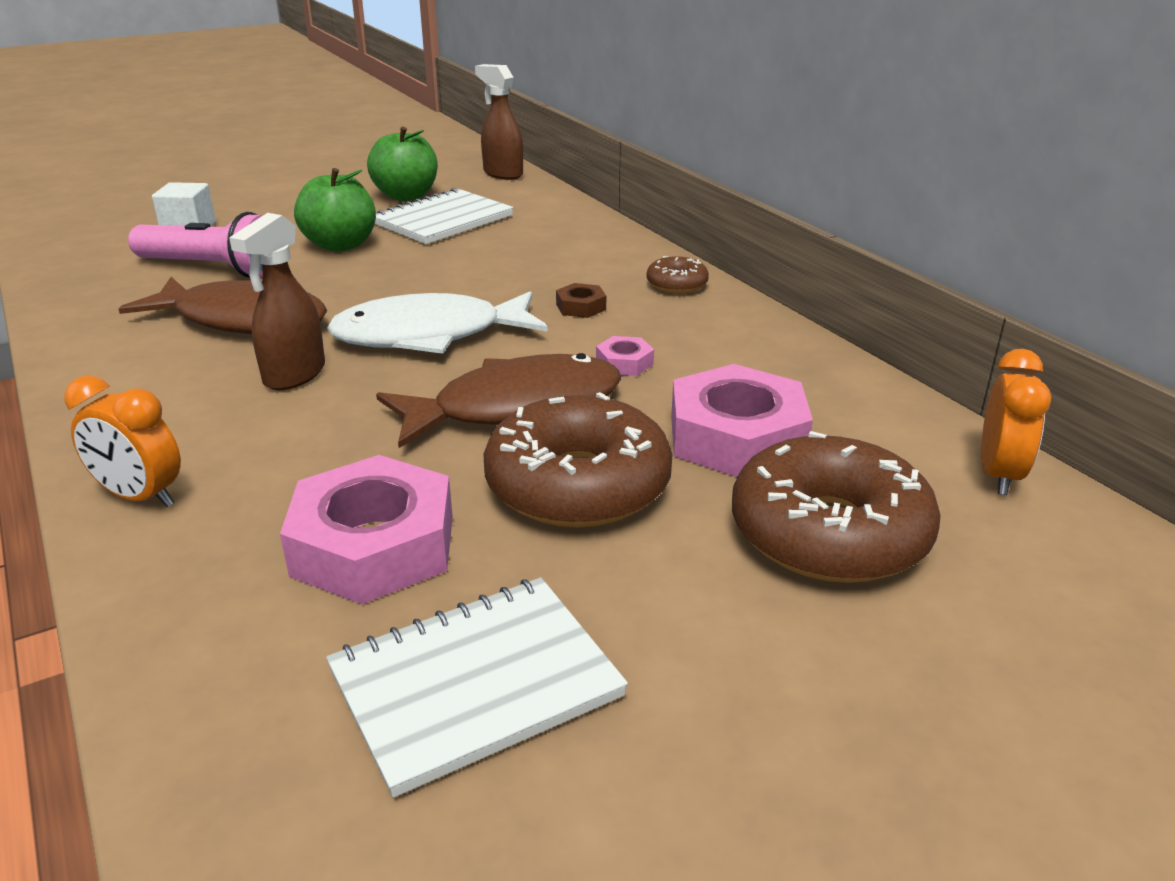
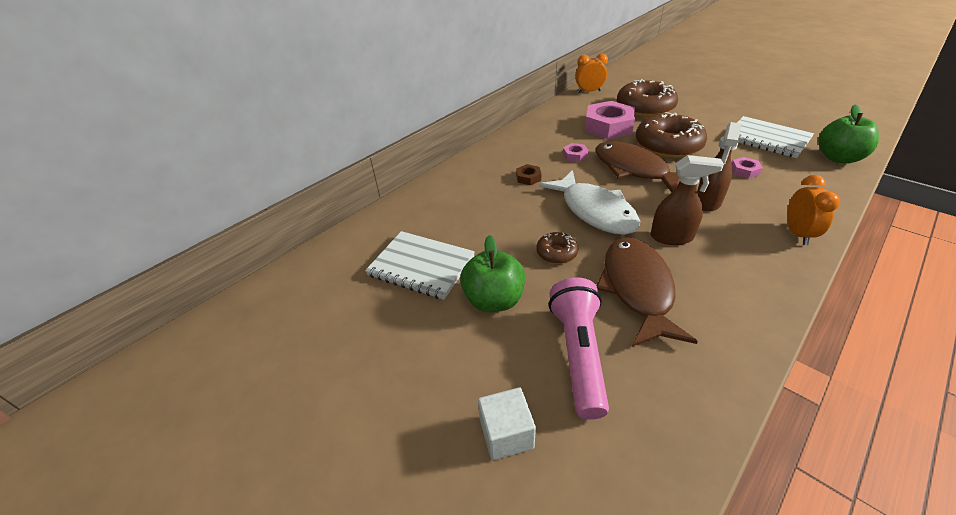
camera: 105 degrees left, 10 degrees up
pink nut [280,455,453,604] -> pink nut [732,157,763,179], size x0.44
green apple [367,127,438,201] -> green apple moved to [818,105,879,163]
brown spray bottle [475,64,523,180] -> brown spray bottle moved to [697,122,741,212]
brown donut [647,256,709,294] -> brown donut moved to [536,232,578,264]

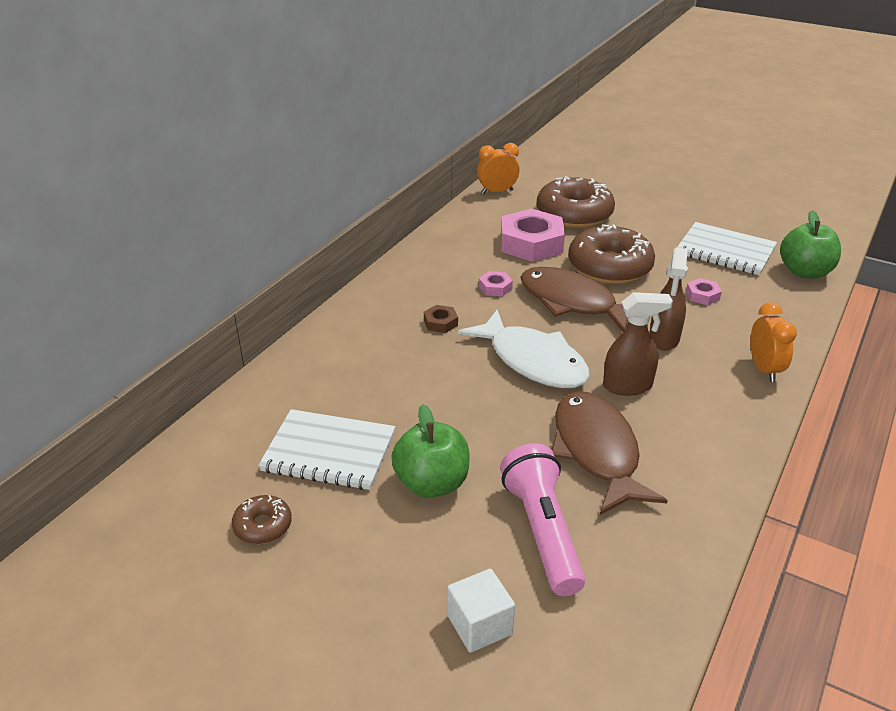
camera: 15 degrees left, 5 degrees down
brown donut [536,232,578,264] -> brown donut moved to [232,495,292,544]

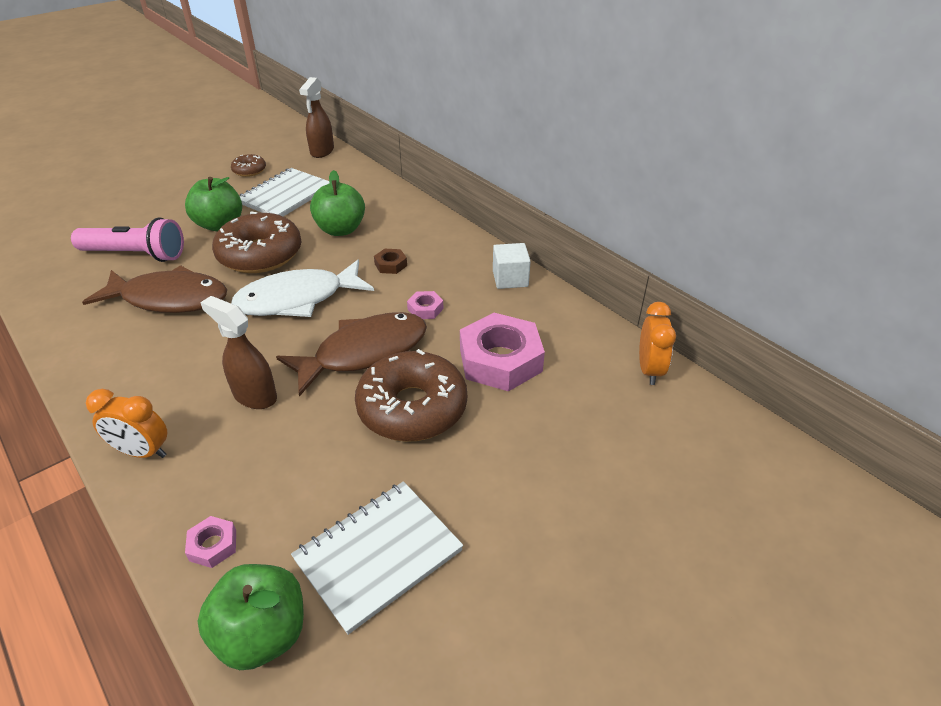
camera: 110 degrees right, 5 degrees up
white cube [448,569,515,653] -> white cube moved to [493,243,531,289]
brown donut [537,176,615,228] -> brown donut moved to [212,211,301,273]
brown spray bottle [603,292,673,396] -> brown spray bottle moved to [299,77,334,158]
pink nut [686,278,722,305] -> pink nut moved to [185,516,236,568]
none -> green apple [310,170,365,236]

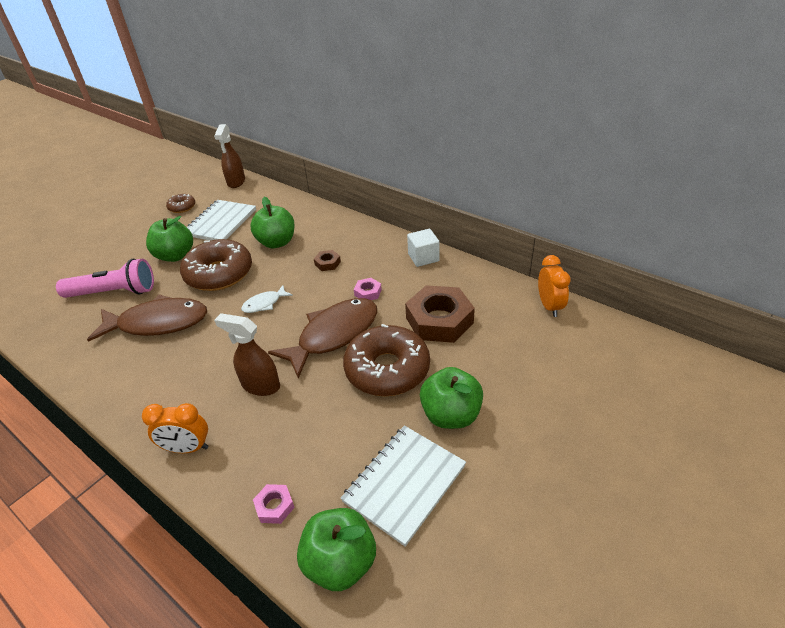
camera: 10 degrees left, 0 degrees up
white fish [231,260,374,317] -> white fish [241,285,293,313], size x0.47
pink nut [460,313,545,392] -> brown nut [405,285,475,343]
none -> green apple [420,367,483,429]

